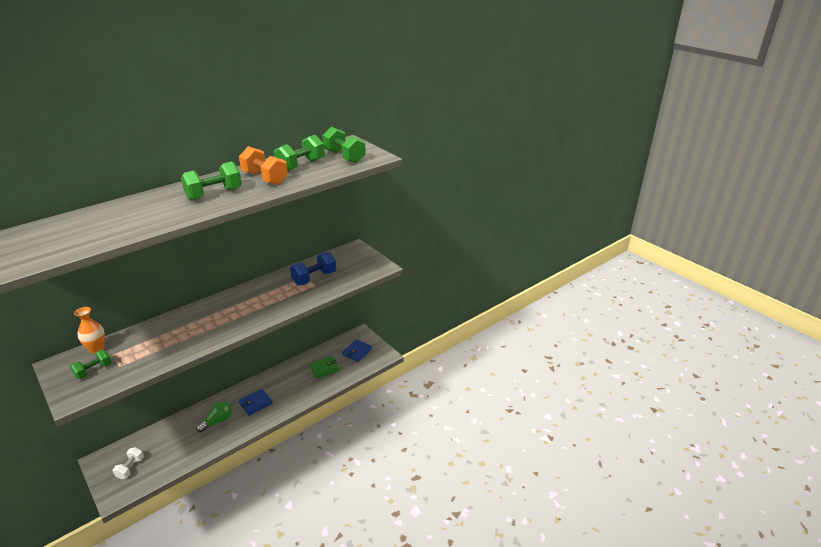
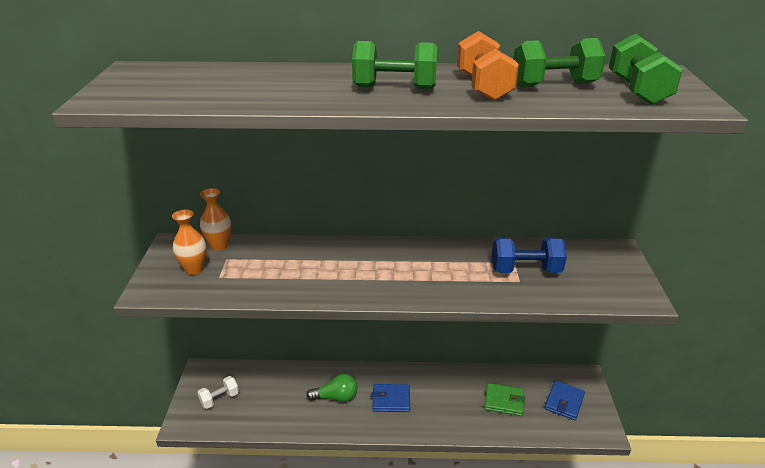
camera: 40 degrees right, 0 degrees up
green dumbbell [70,350,112,379] -> orange vase [172,210,206,275]
blue wallet [342,339,372,362] -> blue wallet turned 45 degrees counterclockwise [544,381,585,420]

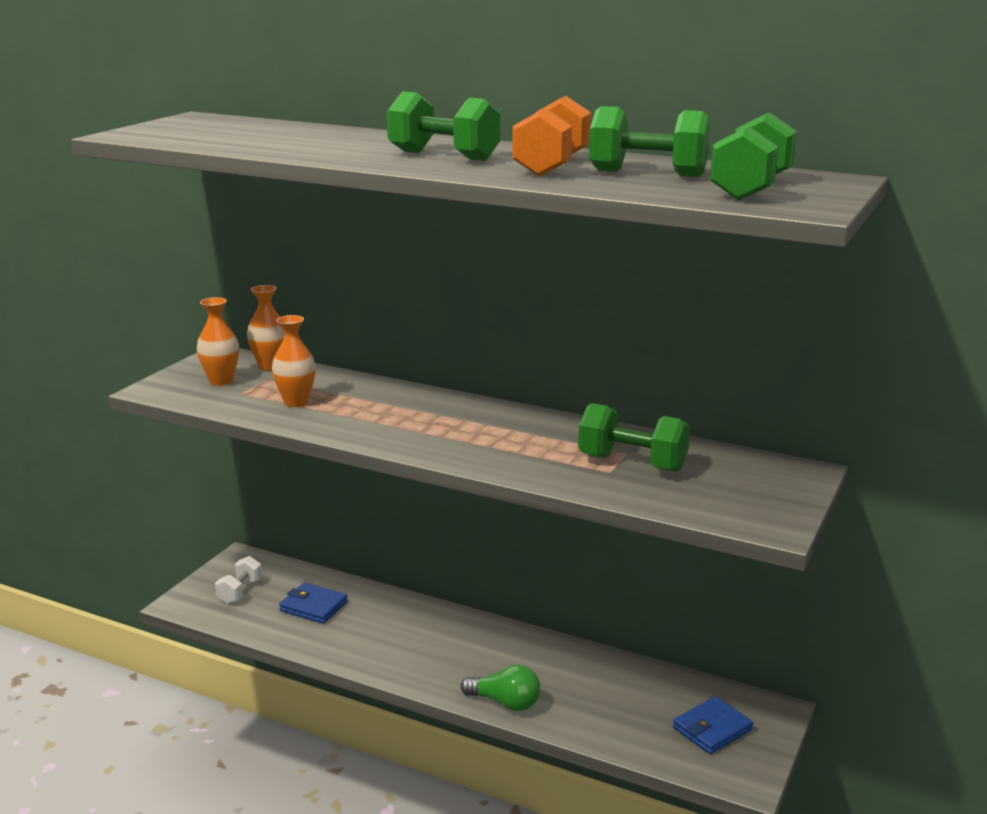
camera: 25 degrees right, 10 degrees down
white dumbbell [197,376,239,409] -> white dumbbell turned 60 degrees counterclockwise [215,556,262,604]
green light bulb [306,374,358,402] -> green light bulb moved to [461,665,540,711]
blue wallet [372,384,410,412] -> blue wallet moved to [279,582,348,624]
green wallet [484,383,525,416] -> none
blue dumbbell [492,238,567,273] -> green dumbbell [578,403,690,472]
none -> orange vase [272,315,316,407]

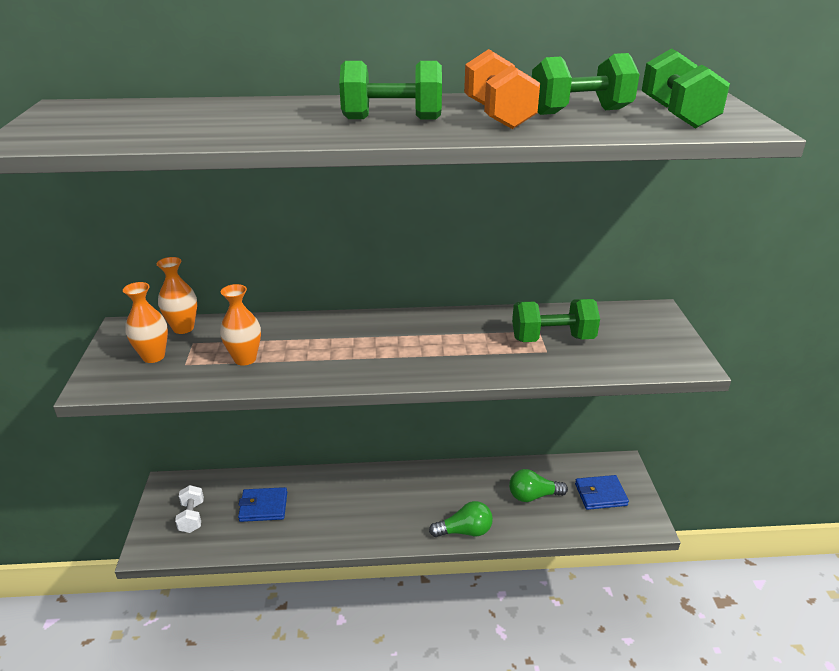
camera: 30 degrees left, 10 degrees up
blue wallet [673,696,753,754] -> blue wallet turned 60 degrees clockwise [575,475,629,510]
none -> green light bulb [509,469,568,502]

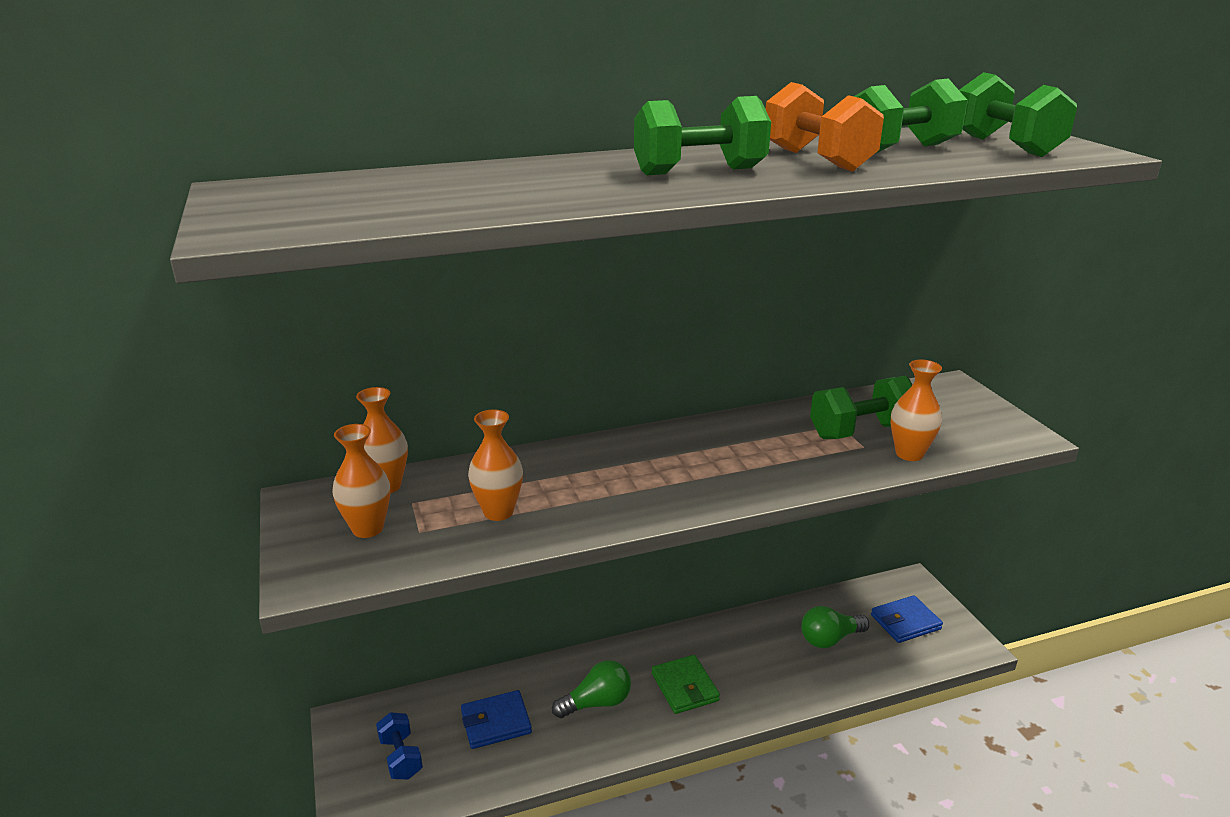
camera: 15 degrees left, 5 degrees down
white dumbbell [175,485,204,533] -> blue dumbbell [376,712,423,779]
green light bulb [429,501,493,537] -> green light bulb moved to [552,660,631,718]
none -> green wallet [652,655,720,714]
none -> orange vase [891,360,942,461]

